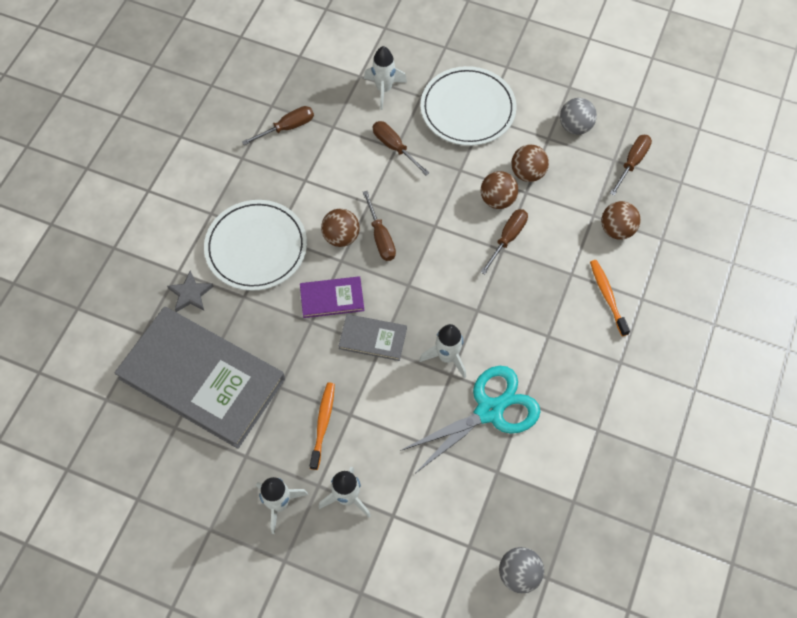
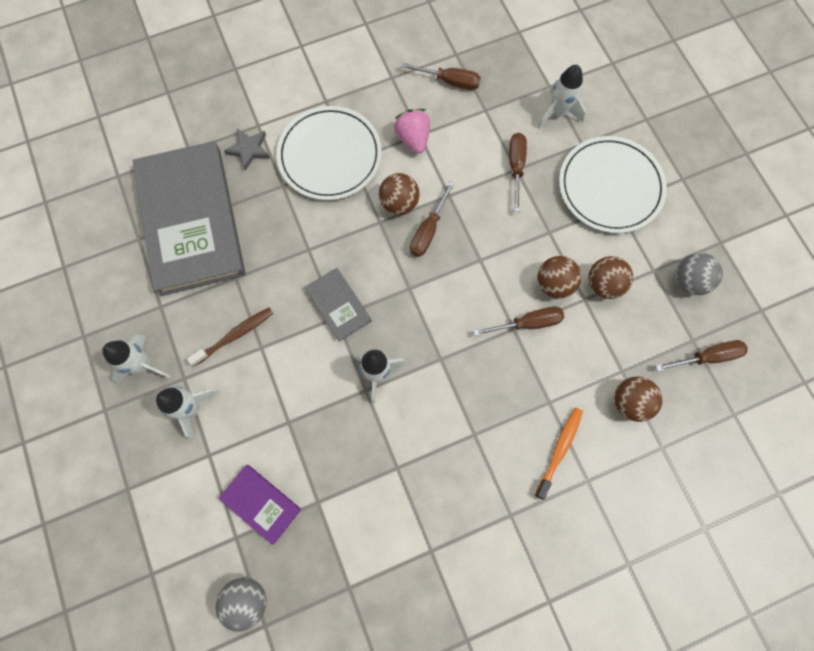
camera: 45 degrees right, 10 degrees up
purple book [300,276,364,318] -> purple book moved to [218,465,301,545]
orange toothbrush [310,382,335,470] -> brown toothbrush [187,308,273,366]
turquoise scissors [400,366,541,473] -> none
none -> pink strawberry [394,109,430,154]

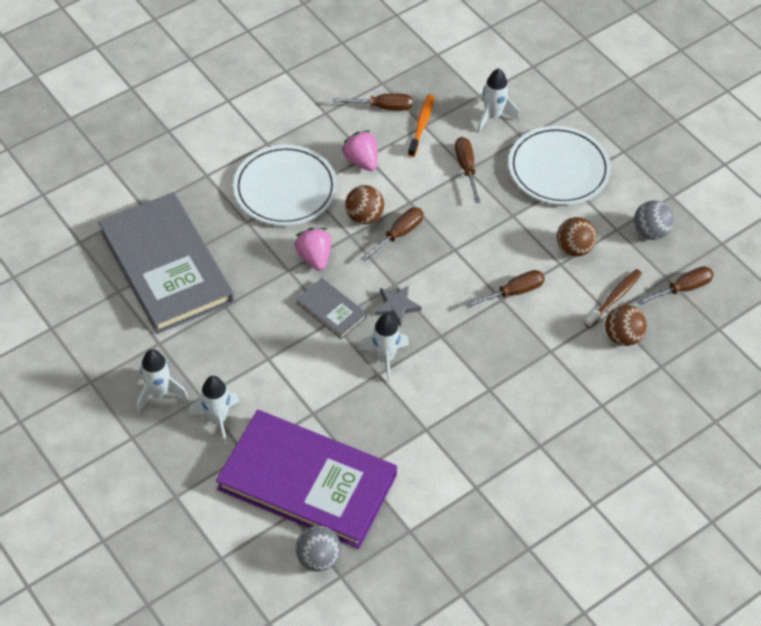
camera: 15 degrees left, 20 degrees down
brown toothbrush [187,308,273,366] -> brown toothbrush moved to [584,269,642,328]
purple book [218,465,301,545] -> purple book [216,410,397,549], size x2.29
grey star [224,129,270,171] -> grey star moved to [375,285,422,327]
brown screwdriver [410,181,455,257] -> brown screwdriver turned 150 degrees counterclockwise [361,208,424,261]
orange toothbrush [535,407,583,500] -> orange toothbrush moved to [408,95,434,157]
brown ball [537,256,581,299] -> none
none -> pink strawberry [295,227,331,270]

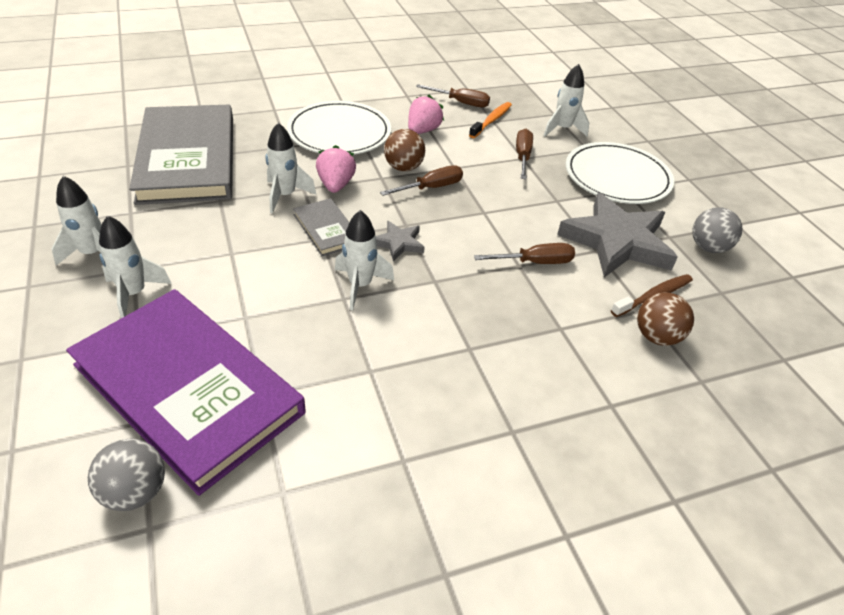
camera: 15 degrees right, 10 degrees down
pink strawberry [342,130,378,171] -> pink strawberry turned 45 degrees clockwise [408,95,444,134]
brown ball [557,217,597,257] -> grey star [557,193,678,278]
brown screwdriver [637,266,714,305] -> none
none -> white rocket [266,123,316,214]

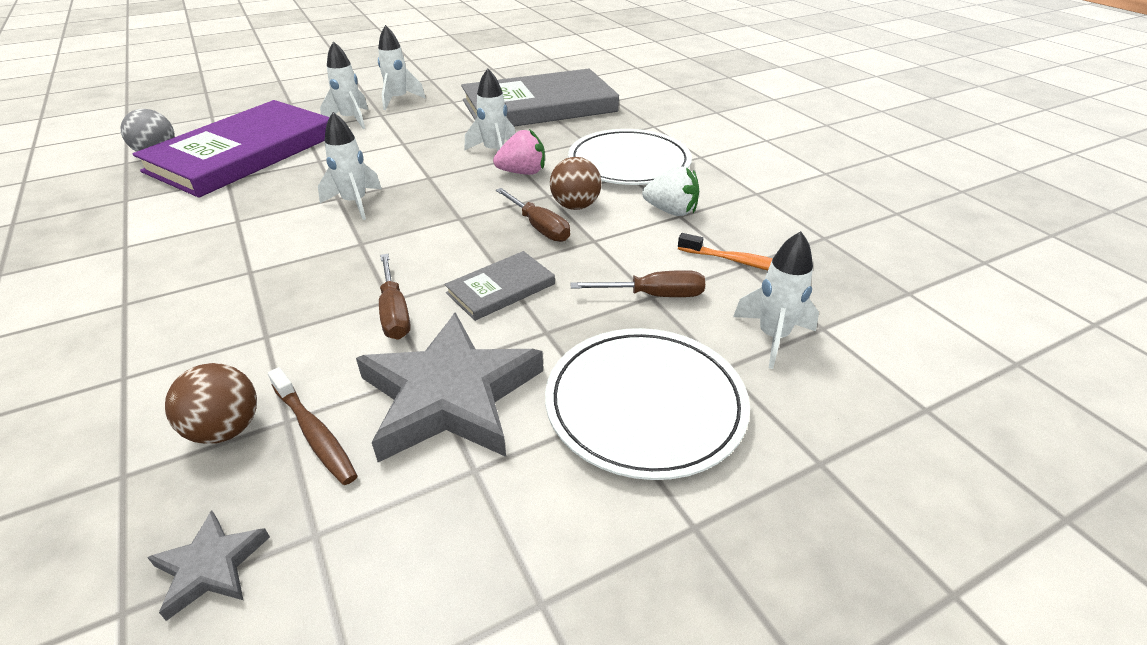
camera: 85 degrees right, 5 degrees down
grey book [293,198,349,256] -> grey book moved to [444,251,555,321]
grey star [376,221,425,261] -> grey star moved to [147,510,270,621]
pink strawberry [408,95,444,134] -> white strawberry [642,166,699,216]
brown screwdriver [416,84,490,108] -> none
grey ball [692,207,742,253] -> none

